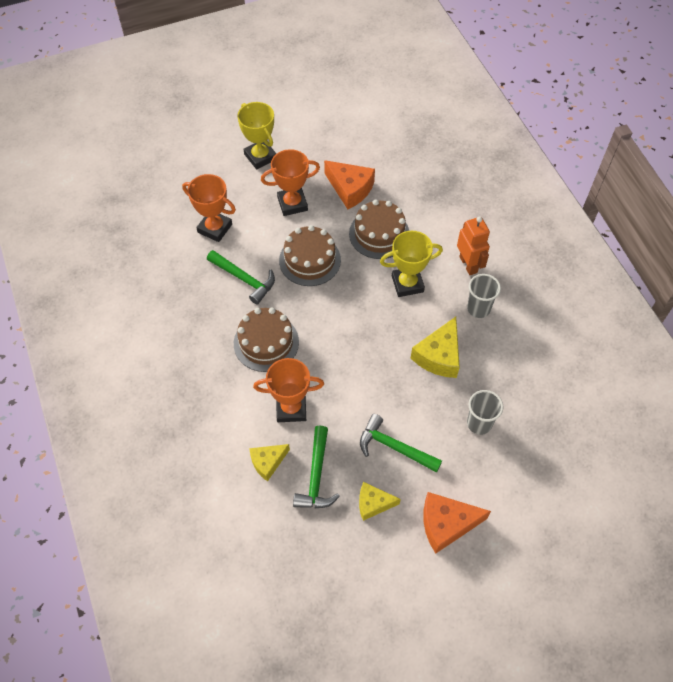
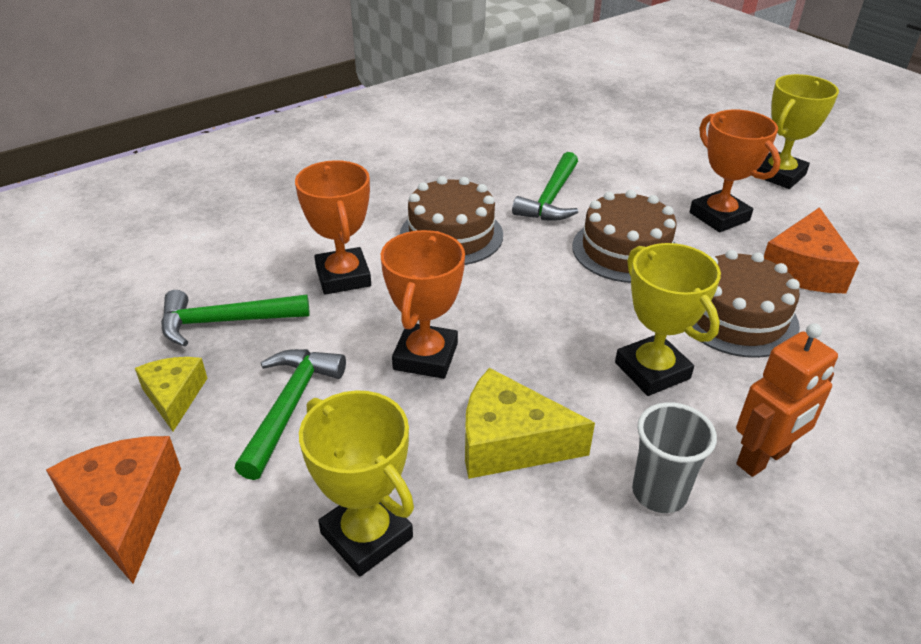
camera: 75 degrees right, 20 degrees down
orange trophy [182,174,236,242] -> orange trophy moved to [381,230,465,379]
yellow cheese [249,444,290,481] -> none
grey cup [467,390,504,435] -> yellow trophy [299,390,414,576]

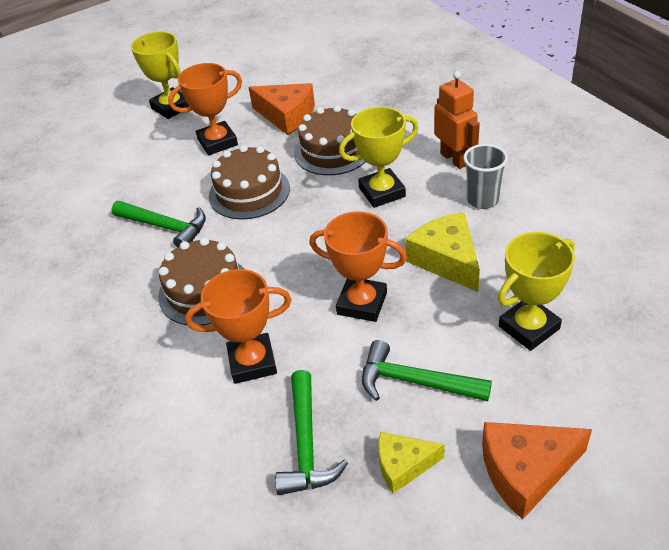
camera: 80 degrees left, 5 degrees up
yellow cheese [465,368,595,479] -> yellow cheese turned 135 degrees clockwise [405,212,480,292]

